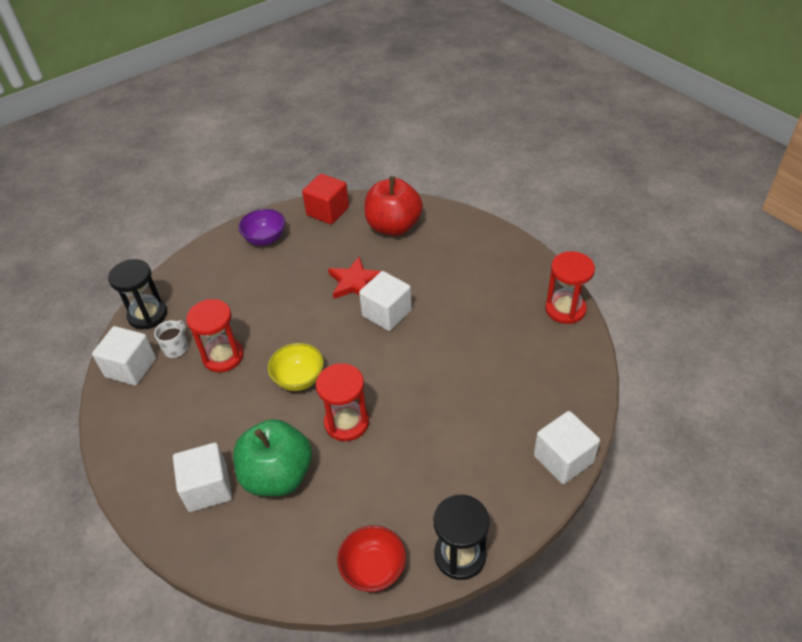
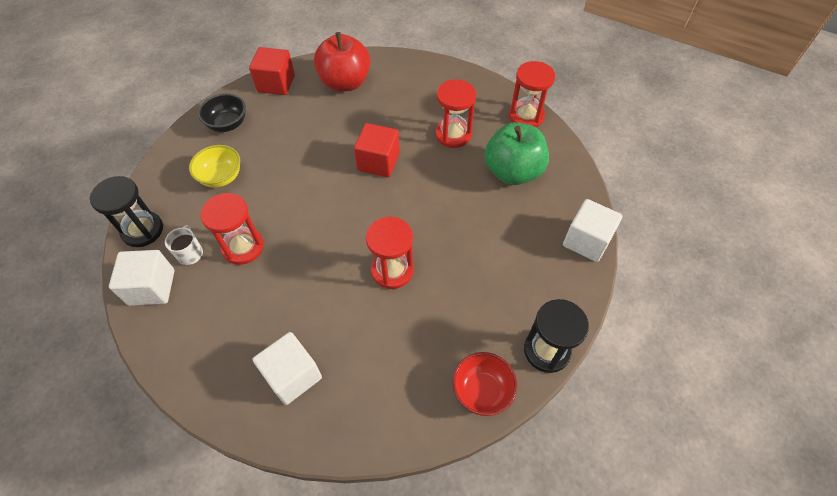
camera: 25 degrees left, 10 degrees up
green apple [233,419,312,496] -> green apple moved to [484,122,549,185]
purple bowl [238,209,285,246] -> black bowl [198,93,246,132]
yellow bowl [268,343,324,391] -> yellow bowl moved to [189,145,240,188]
red star [328,257,381,299] -> none
white cube [359,271,412,331] -> red cube [354,123,400,177]
none -> red hourglass [435,79,476,148]

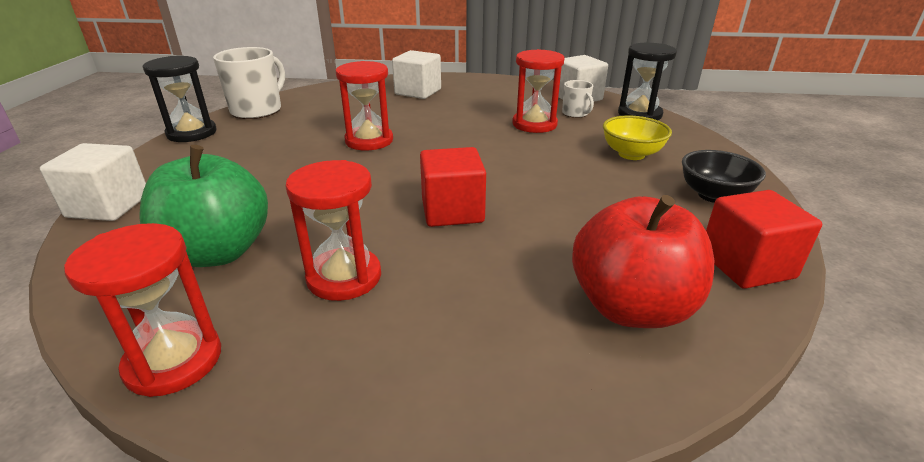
camera: 155 degrees right, 25 degrees down
red bowl [452,352,517,416] -> white mug [213,47,285,119]

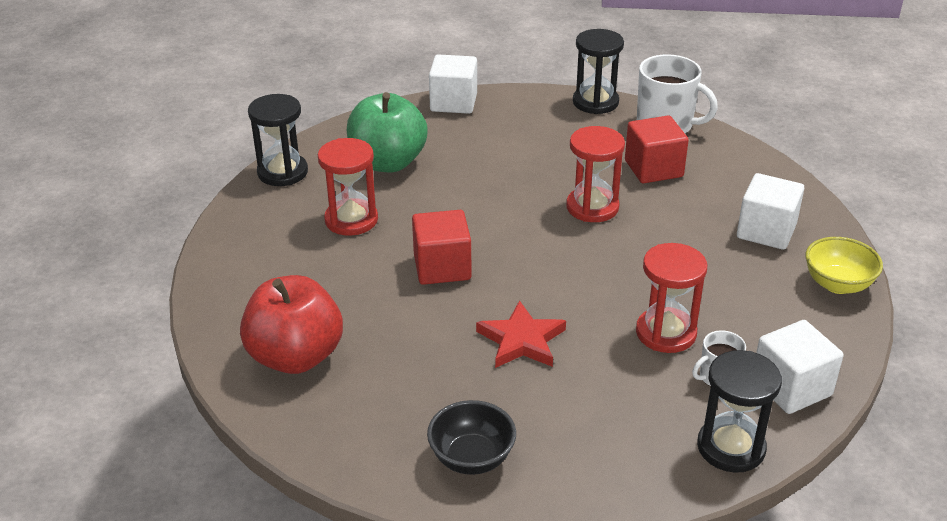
camera: 90 degrees right, 5 degrees up
red hourglass [64,223,221,397] -> black hourglass [248,94,308,186]
yellow bowl [603,116,672,160] -> yellow bowl moved to [806,237,883,294]
red cube [706,190,822,289] -> red cube moved to [625,116,689,183]
none -> red star [476,300,566,368]

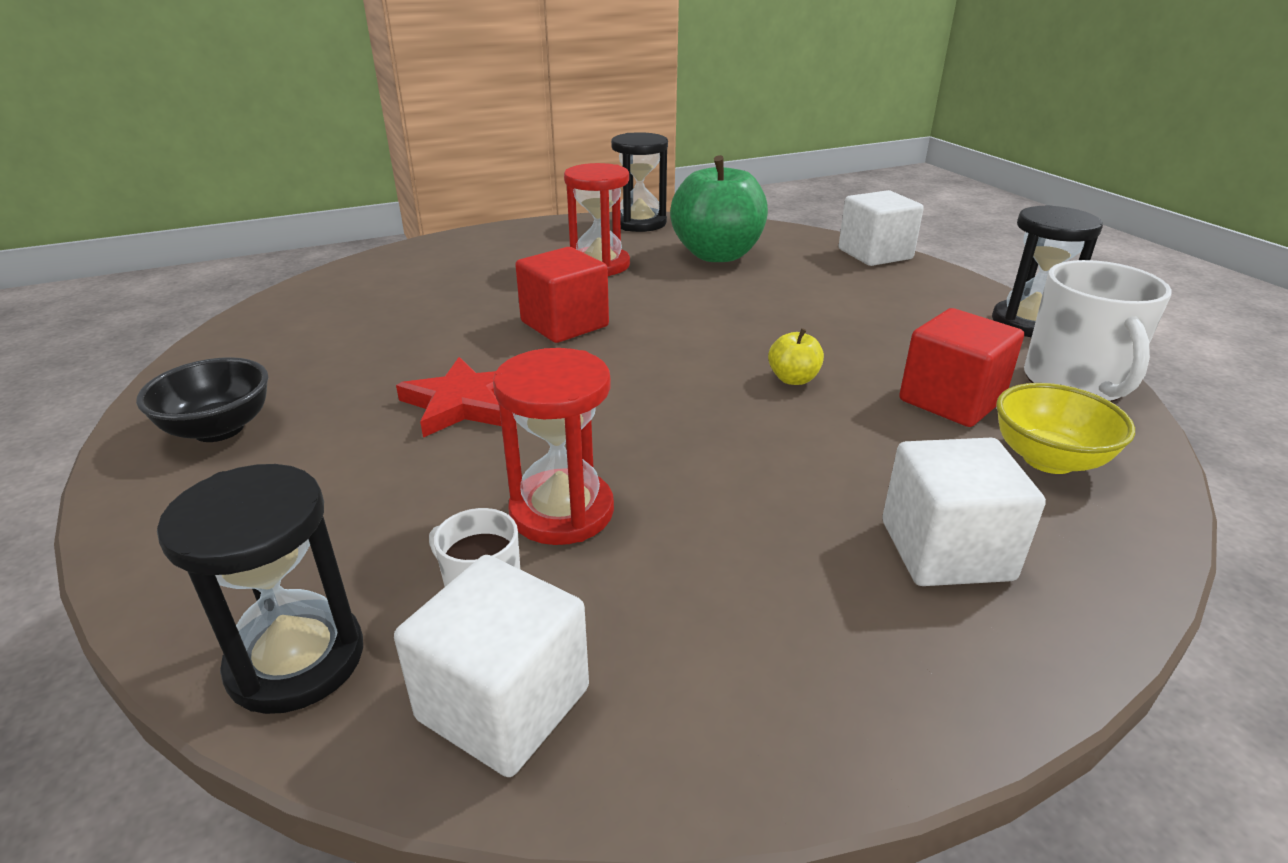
camera: 60 degrees right, 5 degrees down
red apple [240,275,343,374] -> none
red hourglass [566,126,625,222] -> yellow apple [768,328,824,385]
yellow bowl [806,237,883,294] -> yellow bowl moved to [996,383,1135,474]

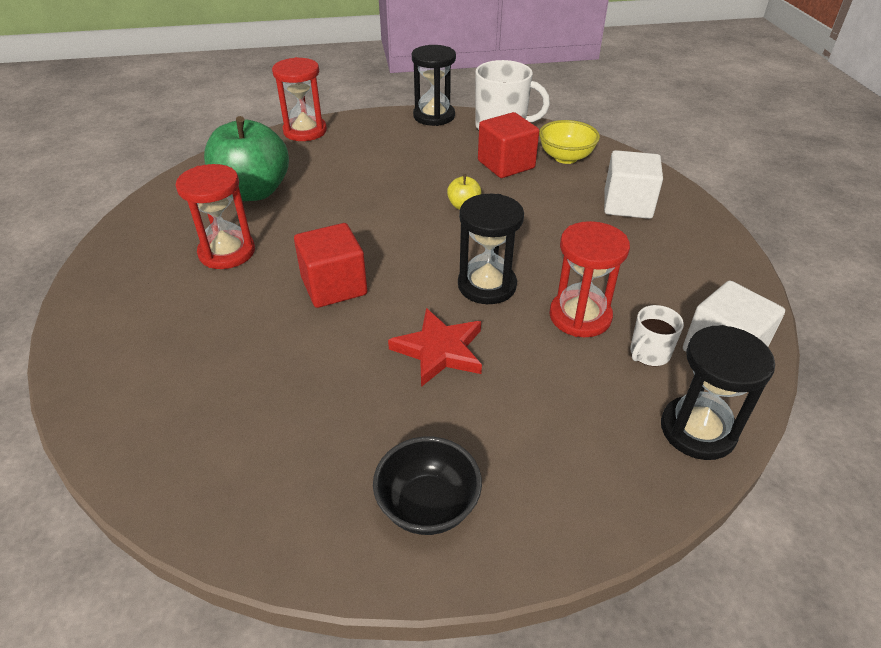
camera: 75 degrees left, 10 degrees up
black hourglass [611,132,668,232] -> black hourglass moved to [458,194,524,304]
white cube [838,190,924,266] -> red hourglass [272,57,327,141]

